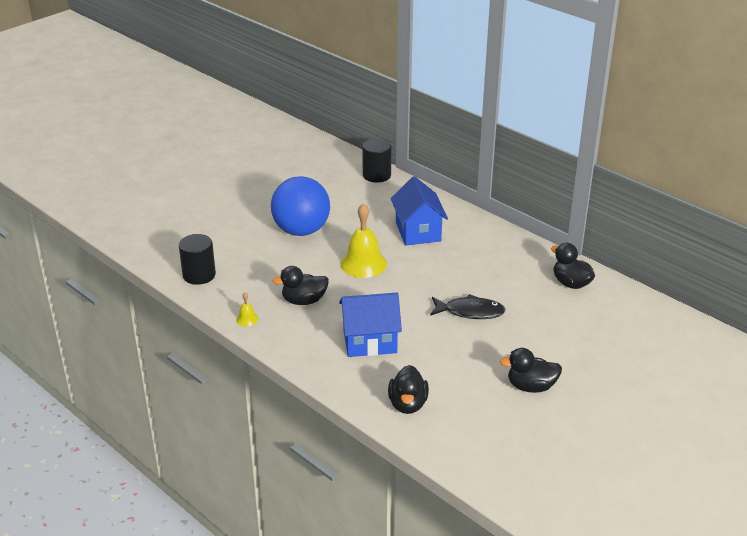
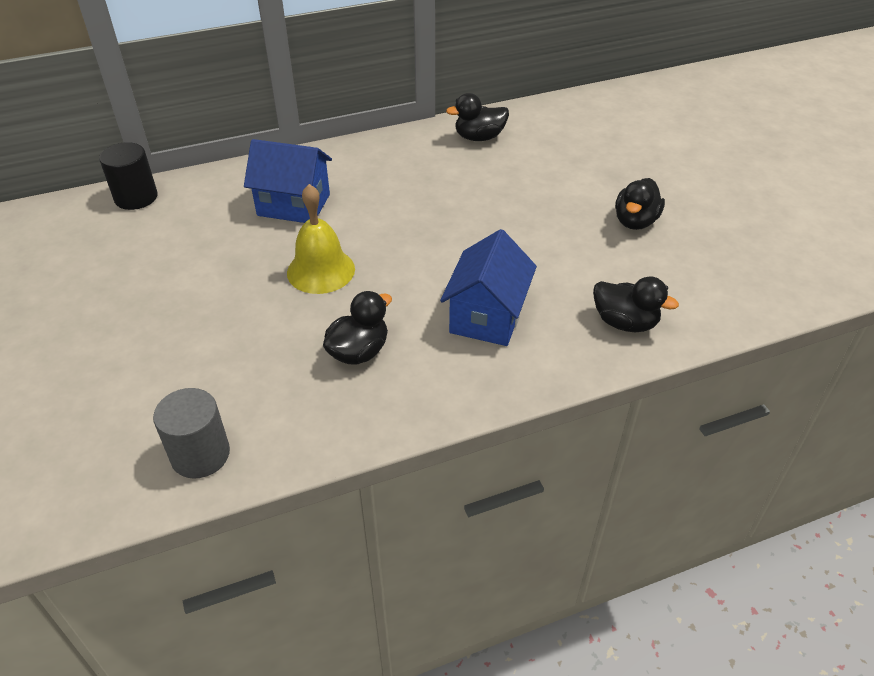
camera: 65 degrees left, 10 degrees up
black cylinder [179,234,216,285] -> grey cylinder [153,388,230,479]
yellow bell [236,292,259,326] -> none
blue ball [271,176,330,236] -> none
black duck [272,266,329,305] -> black duck turned 150 degrees counterclockwise [323,291,392,365]
black fish [430,294,506,319] -> none

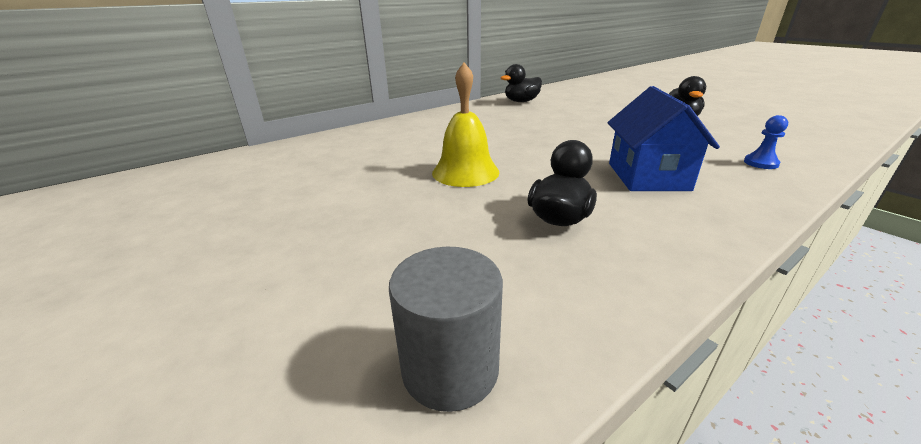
camera: 15 degrees left, 15 degrees down
black cylinder [99,142,157,210] -> none
blue house [244,139,332,223] -> none
black duck [593,277,679,332] -> blue pawn [744,115,788,169]

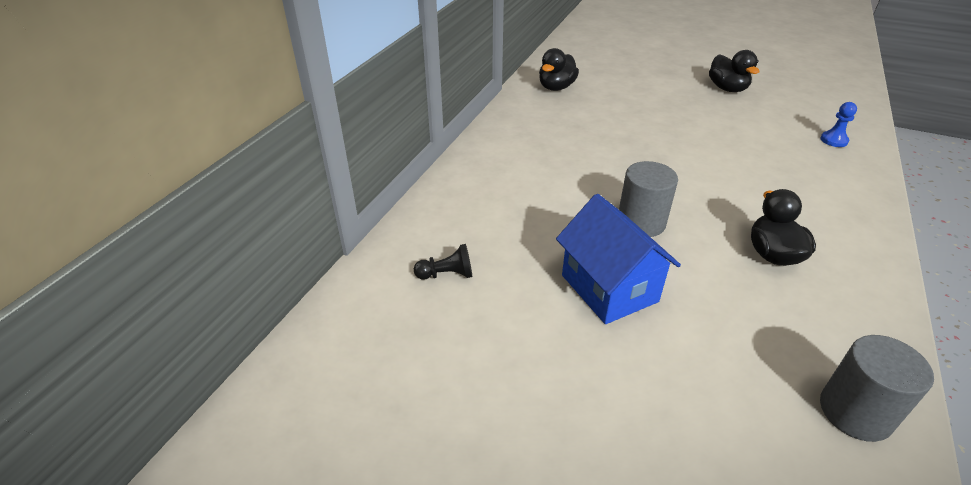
camera: 30 degrees left, 10 degrees up
yellow bell [432,62,500,187] -> grey cylinder [619,161,678,237]
blue house [608,86,720,191] -> blue house moved to [556,194,681,324]
none -> black pawn [414,244,472,280]

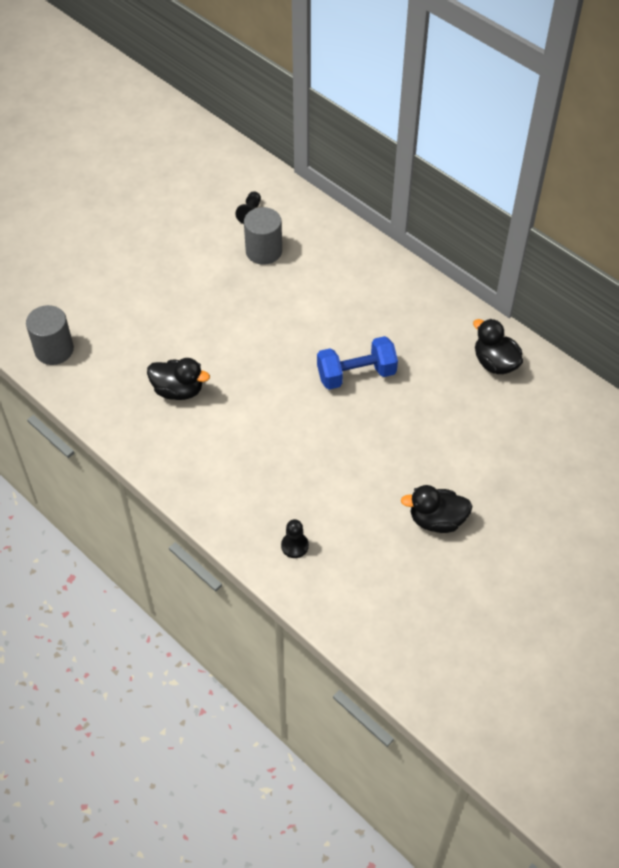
camera: 110 degrees right, 15 degrees up
blue house [556,194,681,324] -> none
grey cylinder [619,161,678,237] -> grey cylinder moved to [244,207,282,265]
blue pawn [820,102,857,147] -> black pawn [281,519,309,558]
none -> blue dumbbell [317,336,398,390]

